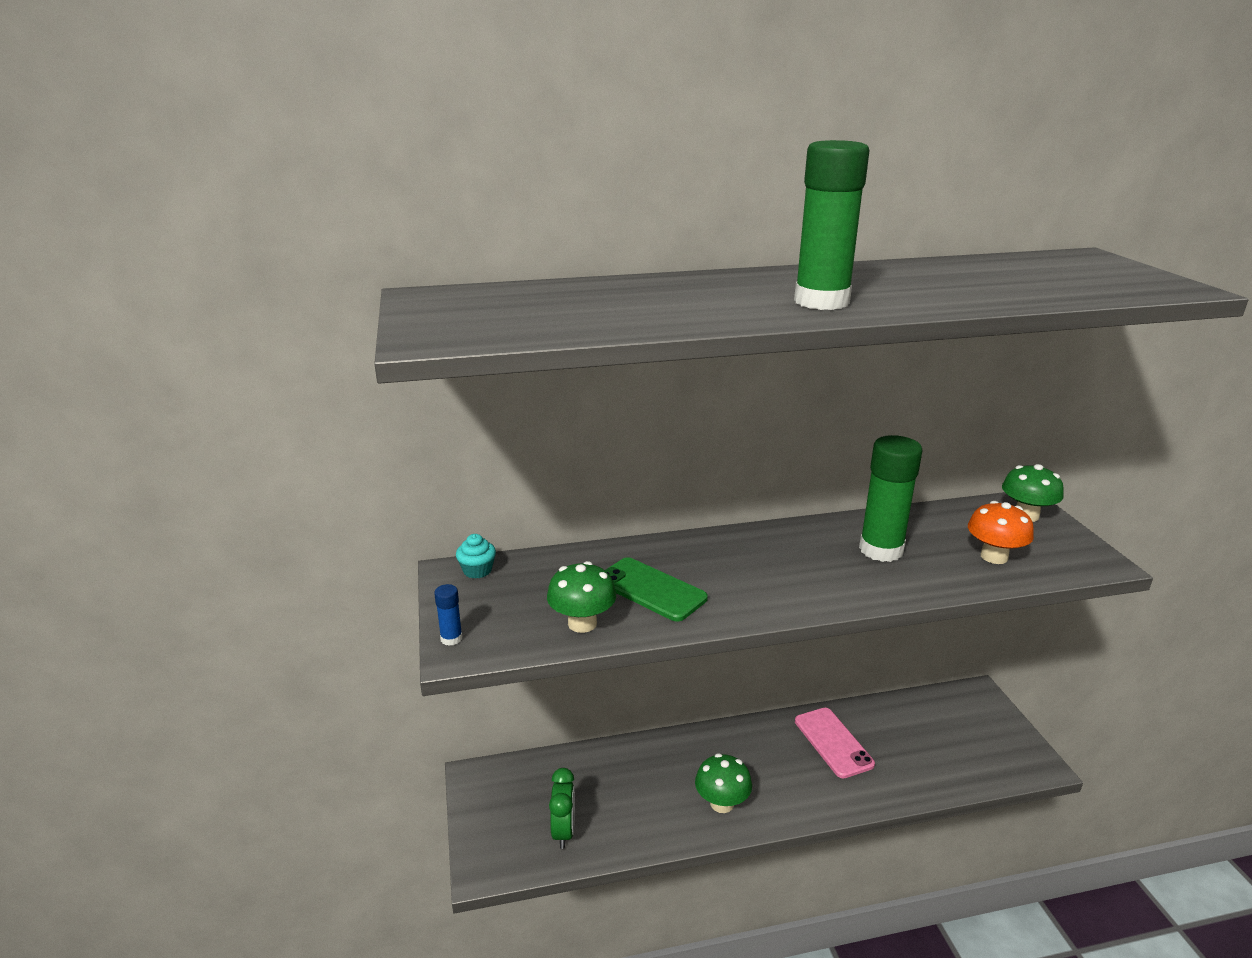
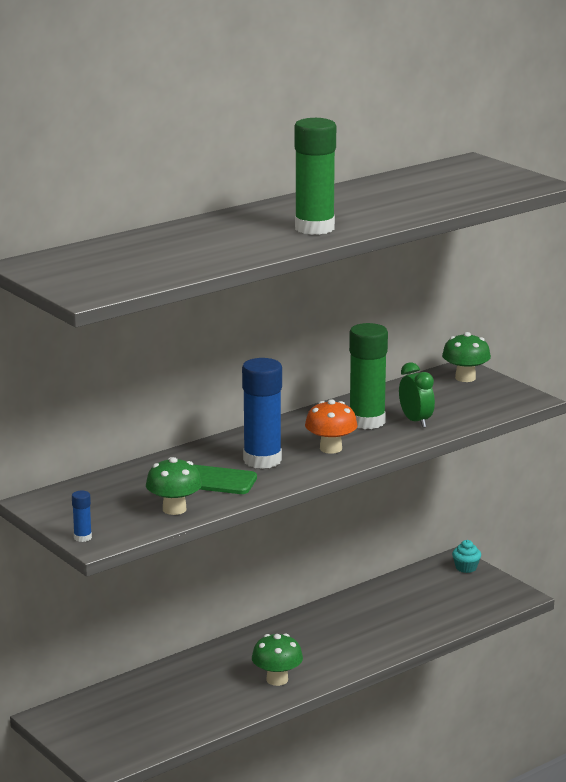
camera: 25 degrees left, 5 degrees down
turquoise cupcake [456,534,496,579] -> turquoise cupcake moved to [452,540,481,573]
green clock [549,768,575,849] -> green clock moved to [399,362,435,428]
pink phone [795,708,875,779] -> none
orange mushroom [968,501,1034,564] -> orange mushroom moved to [305,399,358,454]
none -> blue glue stick [242,358,282,469]

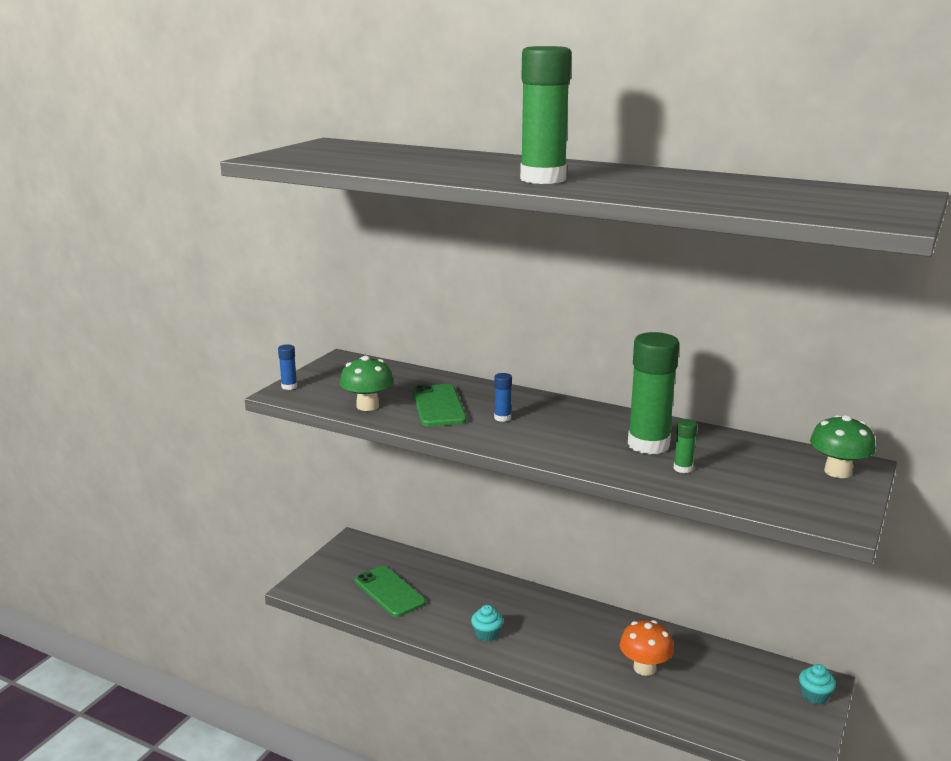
camera: 65 degrees right, 0 degrees up
blue glue stick [242,358,282,469] -> blue glue stick [494,373,512,422], size x0.43
green mushroom [252,633,303,686] -> turquoise cupcake [471,605,503,642]
orange mushroom [305,399,358,454] -> orange mushroom moved to [620,620,674,676]
green clock [399,362,435,428] -> green glue stick [673,419,697,473]
none -> green phone [355,566,426,617]

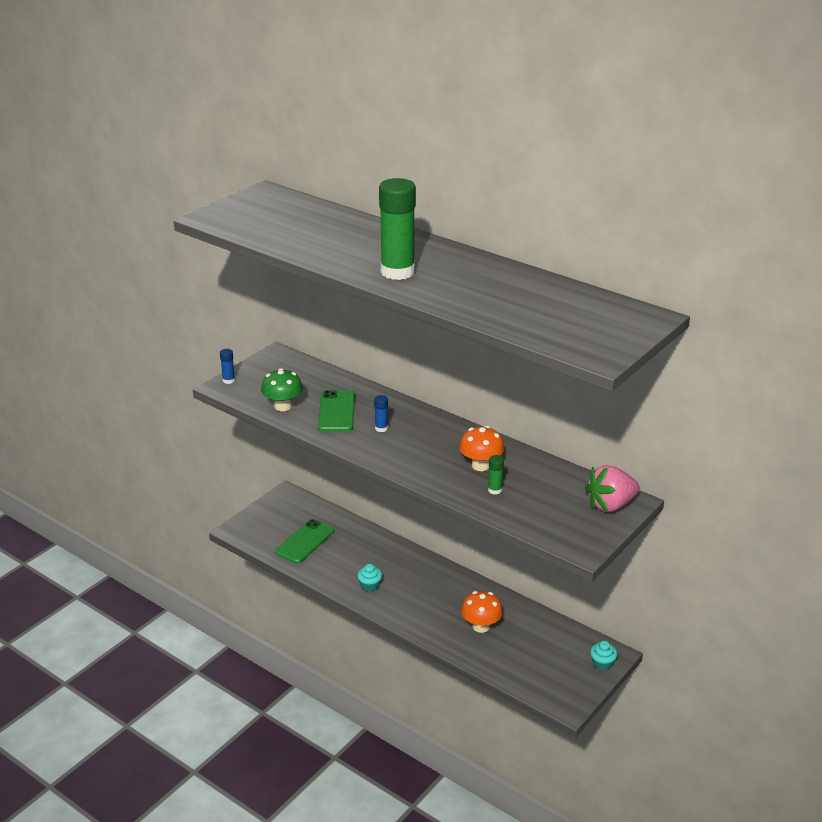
camera: 10 degrees right, 10 degrees up
green phone [355,566,426,617] -> green phone turned 60 degrees clockwise [275,519,334,563]
green glue stick [628,332,680,454] -> orange mushroom [459,426,504,471]
green mushroom [810,415,876,478] -> pink strawberry [585,465,640,512]

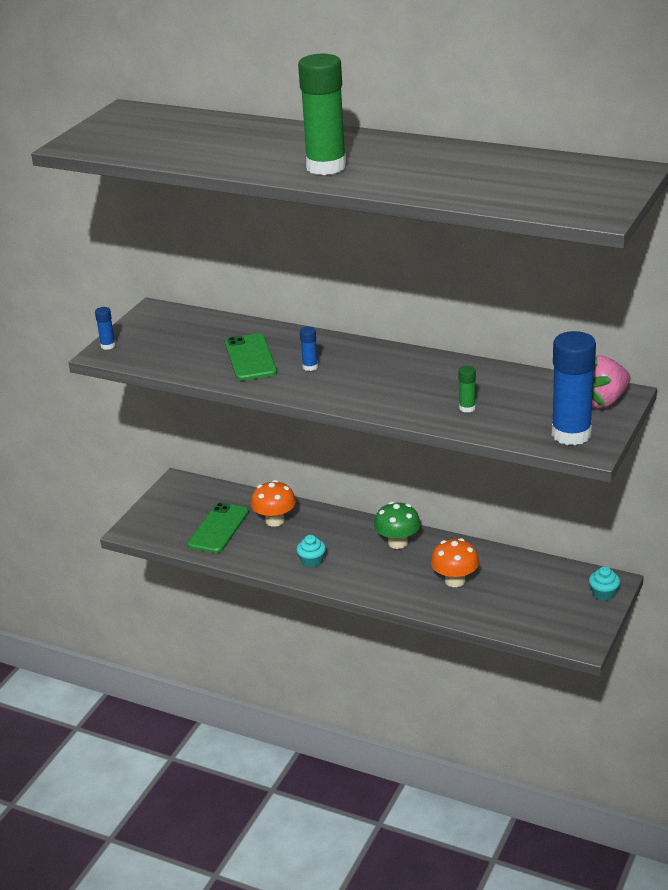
camera: 10 degrees left, 0 degrees up
green mushroom [261,368,303,411] -> green mushroom moved to [374,502,421,549]
orange mushroom [459,426,504,471] -> orange mushroom moved to [251,480,296,527]
none -> blue glue stick [552,331,596,445]

